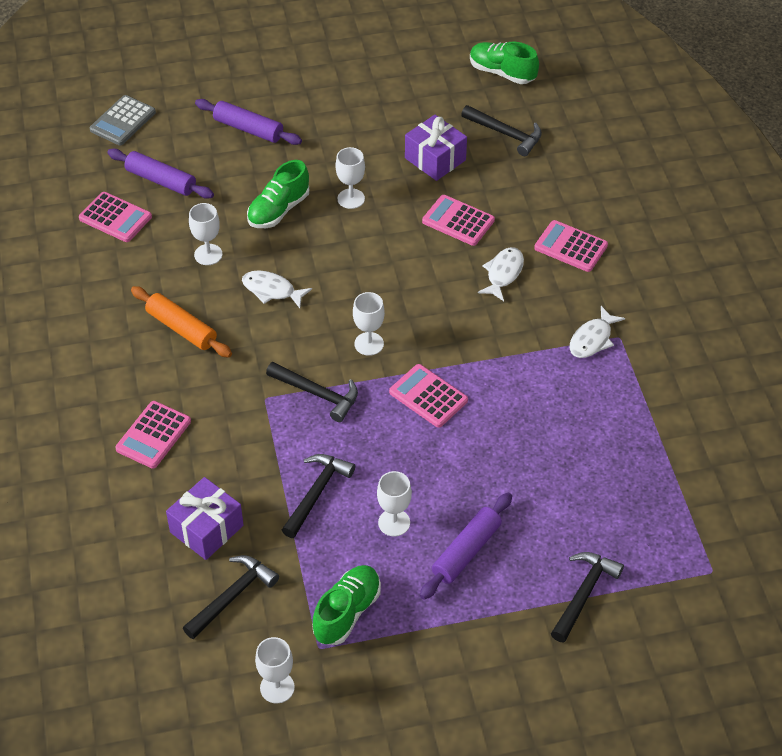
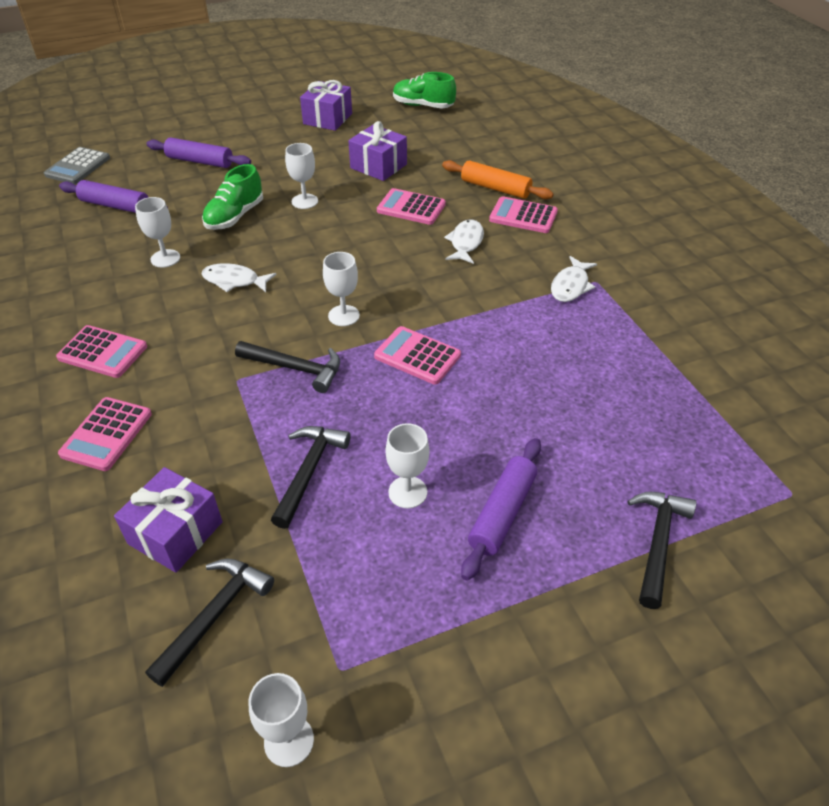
camera: 10 degrees left, 5 degrees down
pink calculator [79,192,152,242] -> pink calculator moved to [56,325,147,378]
orange rolling pin [131,286,232,358] -> orange rolling pin moved to [442,160,554,199]
green shoe [312,565,381,645] -> none
black hammer [461,105,542,156] -> none
none -> purple gift [300,80,352,131]

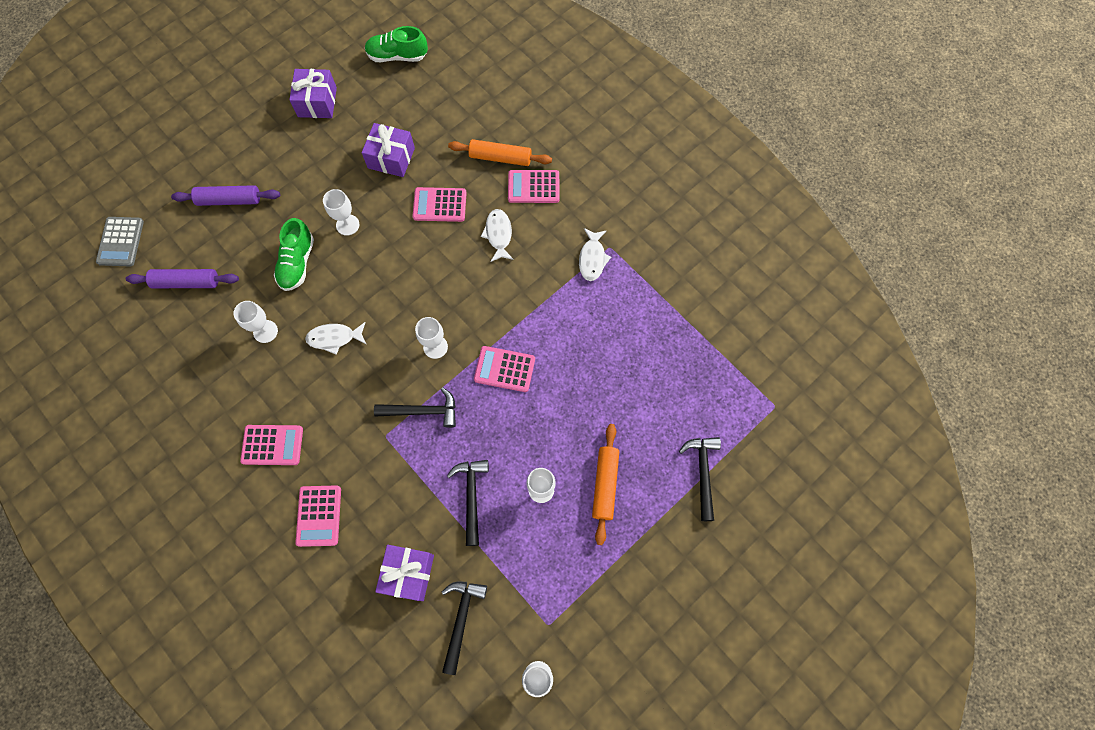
camera: 20 degrees left, 25 degrees up
purple rolling pin [461,438,541,581] -> orange rolling pin [592,424,619,545]

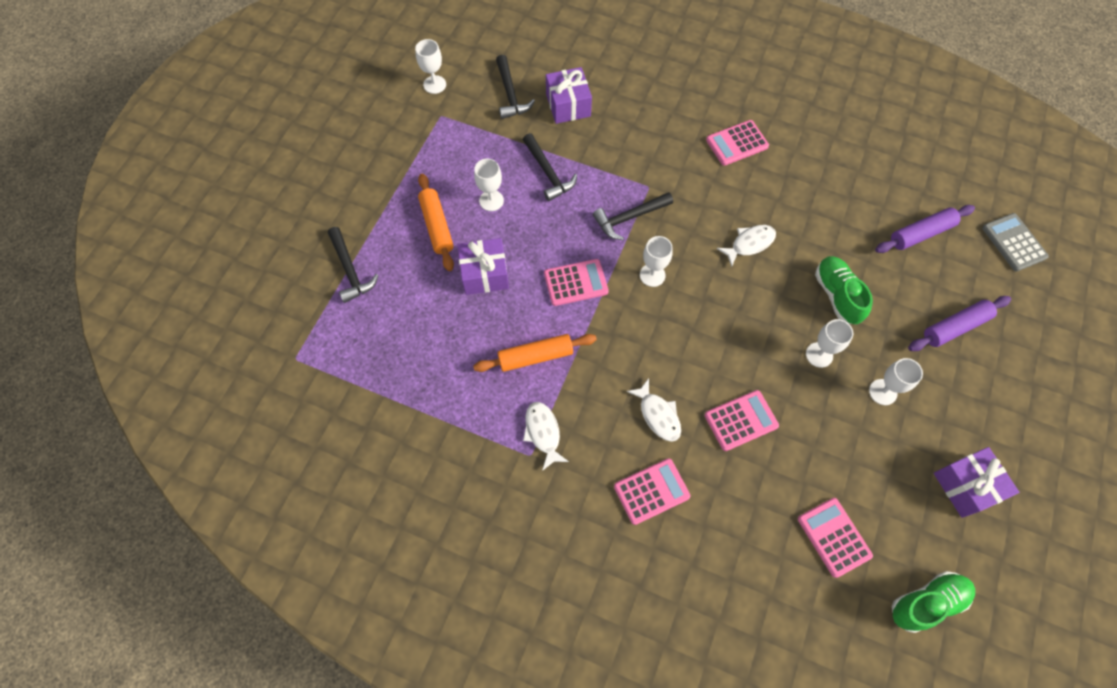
camera: 155 degrees right, 5 degrees down
white goblet [233,301,278,343] -> white goblet moved to [869,358,923,405]
pink calculator [295,485,341,547] -> pink calculator moved to [798,498,873,578]
purple gift [362,123,415,177] -> purple gift moved to [457,238,509,295]
orange rolling pin [448,139,552,166] -> orange rolling pin moved to [473,334,597,372]

